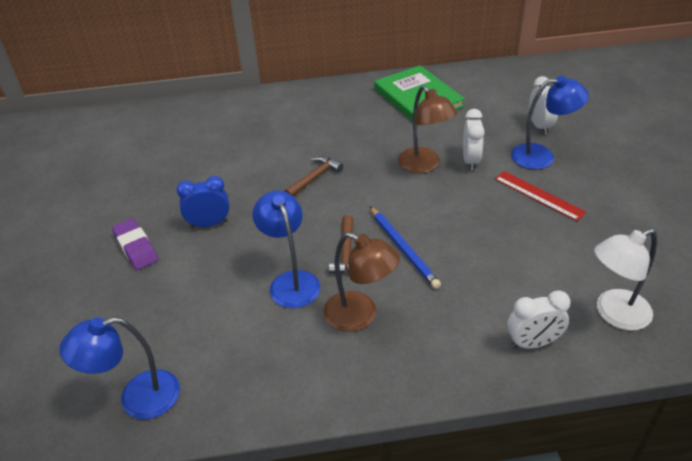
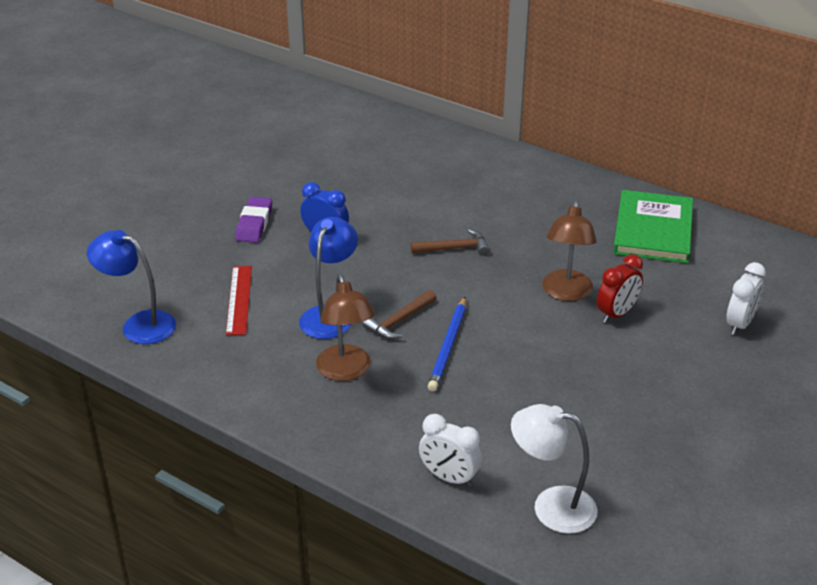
camera: 40 degrees right, 5 degrees down
white clock [463,109,485,171] -> red clock [597,254,643,323]
red ruler [495,171,587,221] -> red ruler moved to [226,266,252,335]
blue lamp [511,76,589,169] -> none

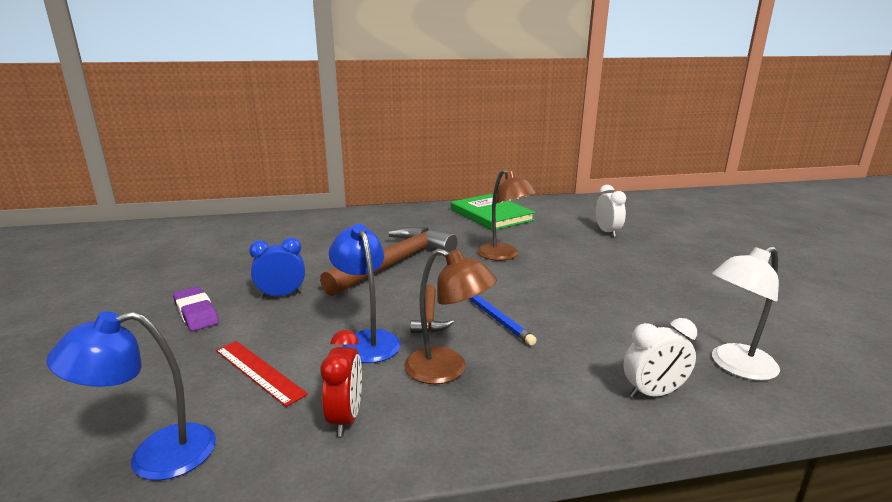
camera: 45 degrees left, 15 degrees down
brown hammer [411,229,490,256] -> brown hammer [320,227,457,296], size x2.21
red clock [597,254,643,323] -> red clock moved to [320,330,362,437]

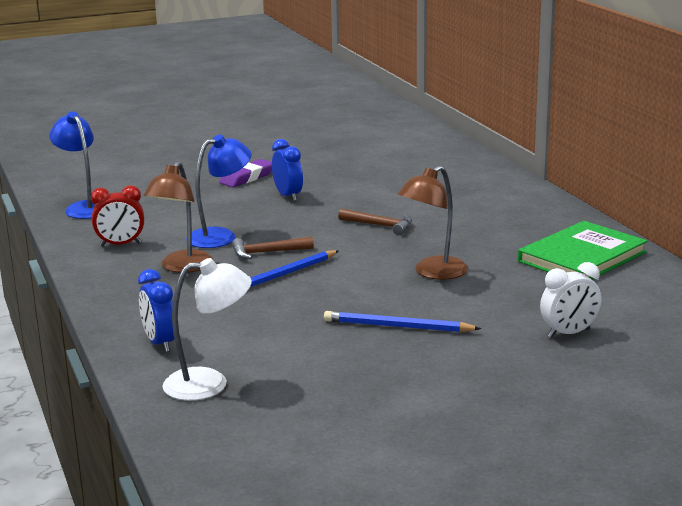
camera: 80 degrees right, 0 degrees up
red ruler [216,341,308,407] -> none
brown hammer [320,227,457,296] -> brown hammer [338,209,412,235], size x0.45
white clock [623,318,697,398] -> blue clock [138,269,174,352]
white lamp [712,246,780,381] -> white lamp turned 120 degrees clockwise [162,258,252,401]
none -> blue pencil [324,311,481,332]

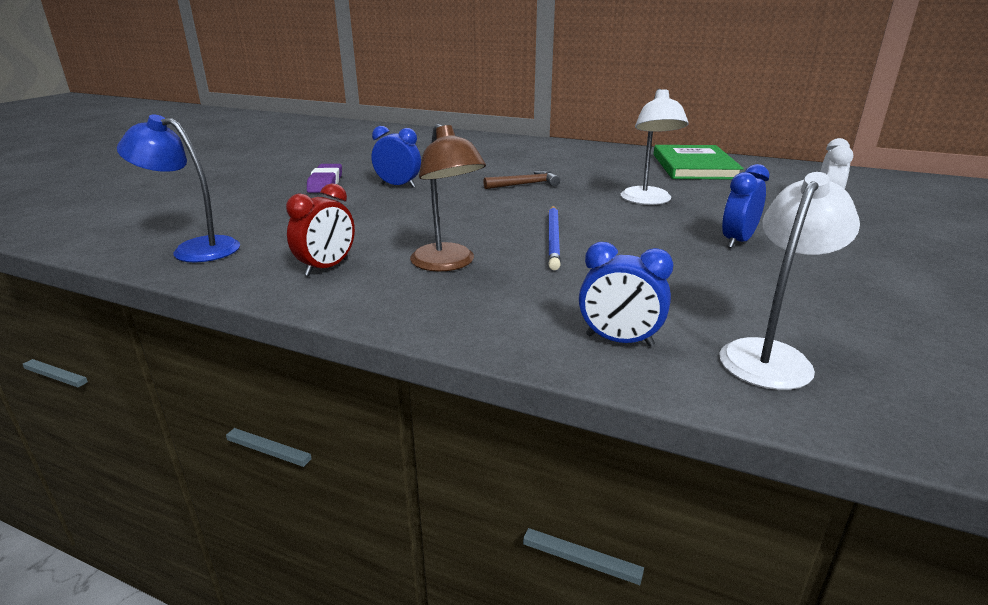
camera: 45 degrees left, 5 degrees up
blue lamp [186,135,252,248] -> none
brown hammer [232,237,314,259] -> none
blue pencil [324,311,481,332] -> blue clock [722,164,769,248]
brown lamp [398,165,468,280] -> white lamp [621,89,689,205]

